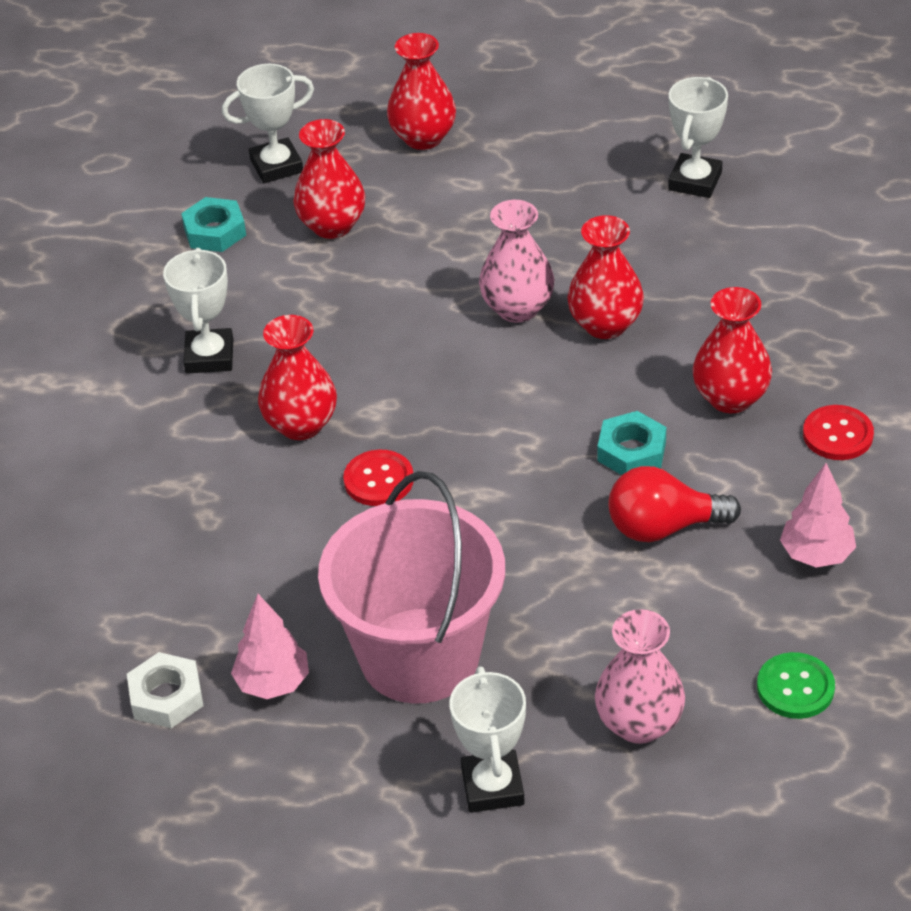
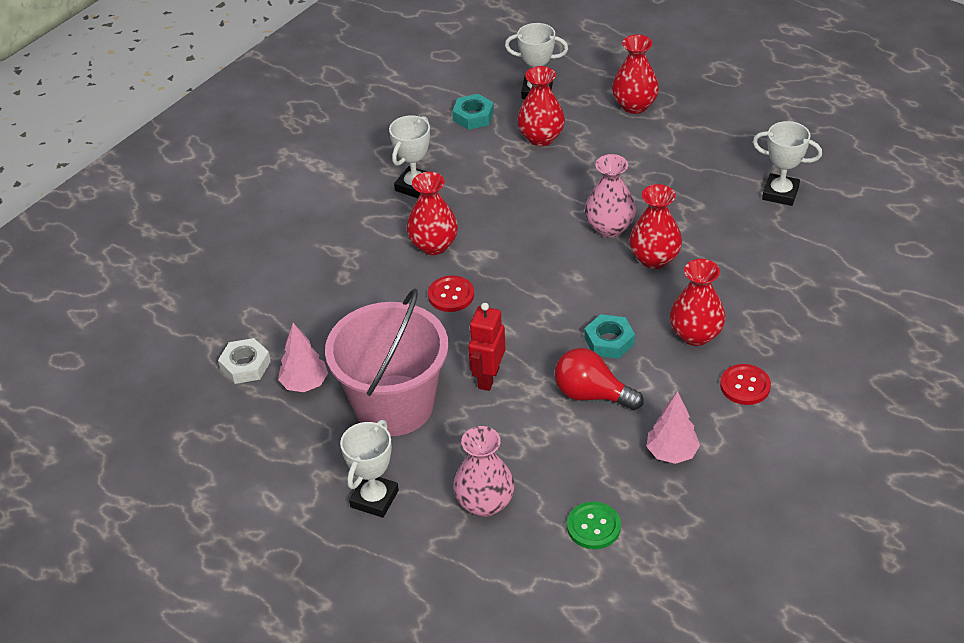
camera: 30 degrees right, 0 degrees up
white trophy [668,77,728,198] -> white trophy turned 60 degrees clockwise [753,121,822,206]
none -> red robot [468,303,505,391]

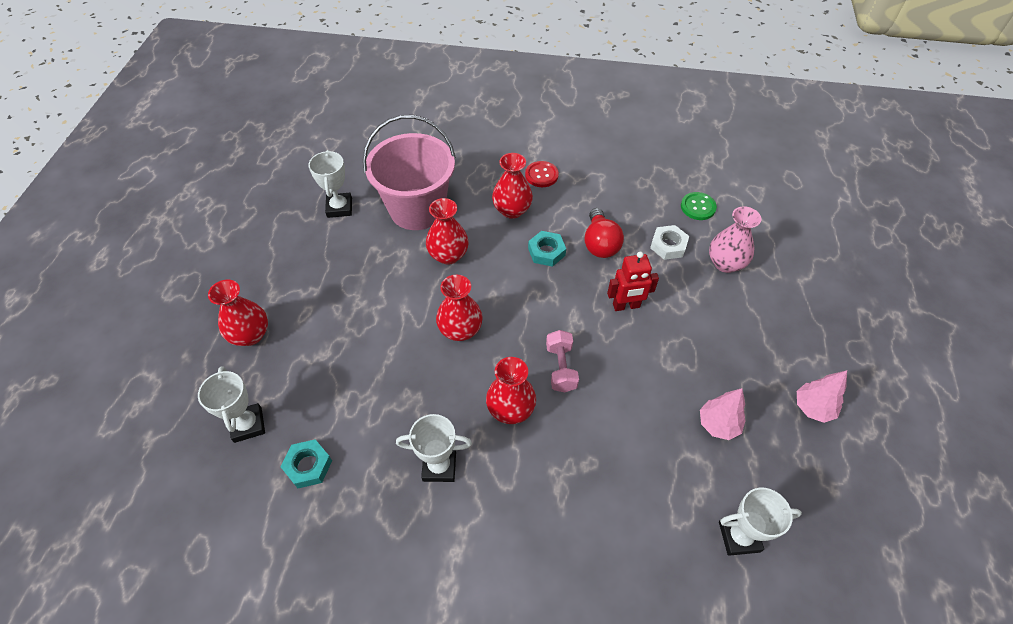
camera: 120 degrees left, 10 degrees up
white nut [218,338,271,384] -> white nut moved to [650,225,689,260]
pink bucket [325,288,449,436] -> pink bucket moved to [363,115,456,230]
white trophy [340,420,399,518] -> white trophy moved to [719,488,802,556]
red button [428,276,474,312] -> pink dumbbell [546,330,579,393]
red vase [517,66,565,146] -> red vase moved to [436,275,483,341]
pink vase [585,154,636,238] -> none
pink tree [647,391,700,464] -> pink tree moved to [797,370,847,423]

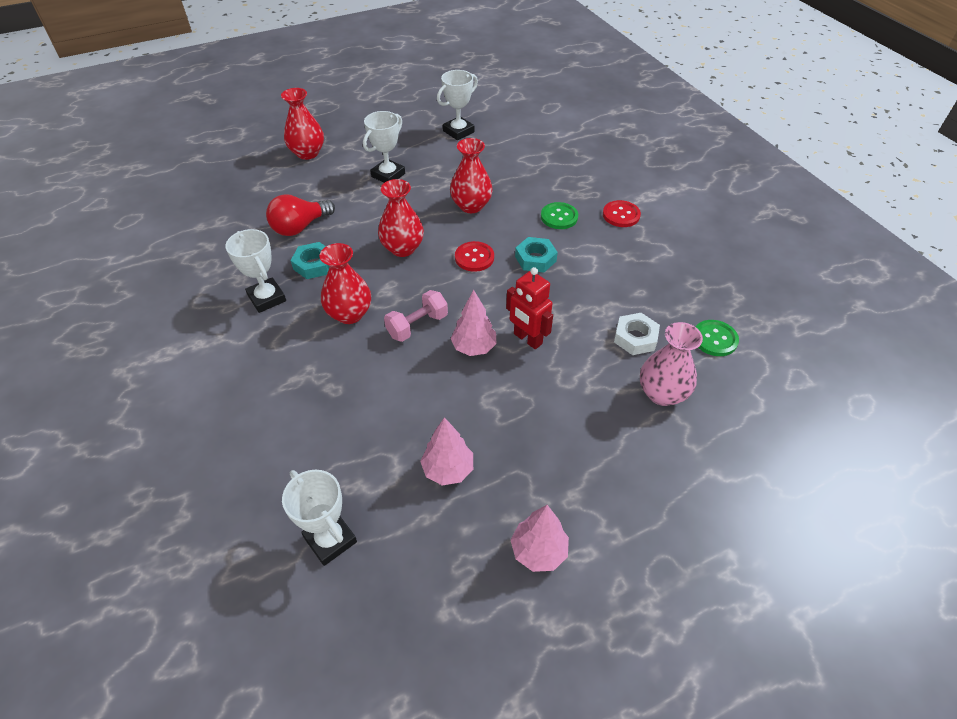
camera: 55 degrees right, 5 degrees down
white trophy [198,366,265,443] -> white trophy moved to [363,111,405,183]
turquoise nut [280,440,332,488] -> turquoise nut moved to [291,242,330,279]
pink bucket [363,115,456,230] -> none
red vase [492,153,533,219] -> green button [541,202,578,229]
red light bulb [584,208,624,258] -> red light bulb moved to [266,194,335,236]
none -> pink tree [451,290,496,356]
none -> red button [455,241,494,272]

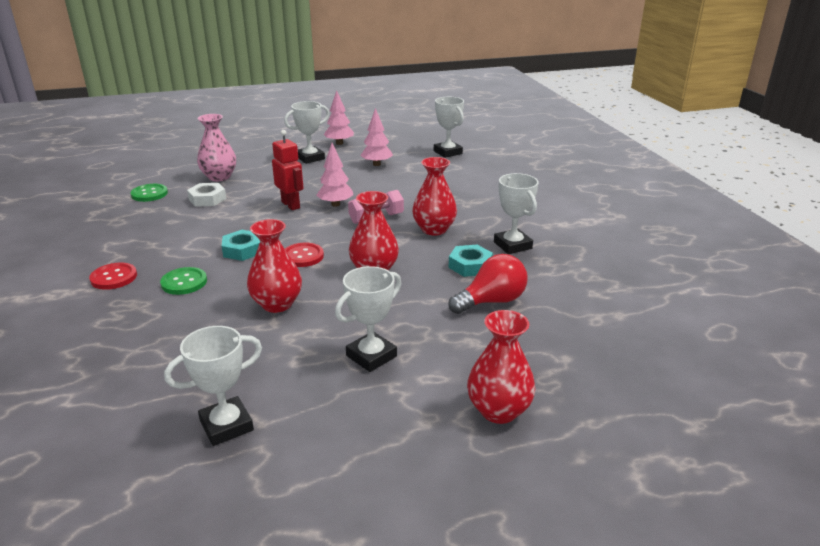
camera: 170 degrees left, 20 degrees down
none -> white trophy [284,101,330,164]

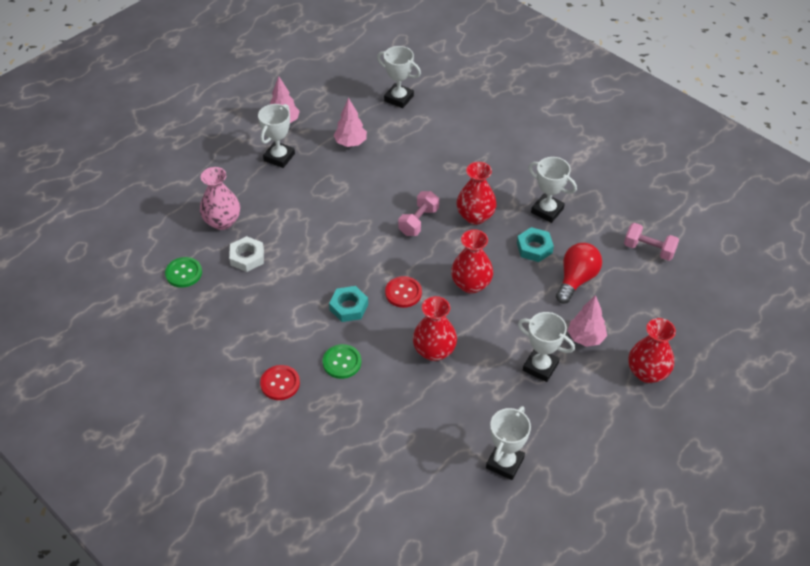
camera: 30 degrees left, 20 degrees up
red robot [272,130,303,210] -> none
pink tree [317,143,353,207] -> pink tree moved to [568,295,607,347]
white trophy [335,266,401,372] -> white trophy turned 75 degrees counterclockwise [518,312,575,382]
none -> pink dumbbell [624,223,679,261]

